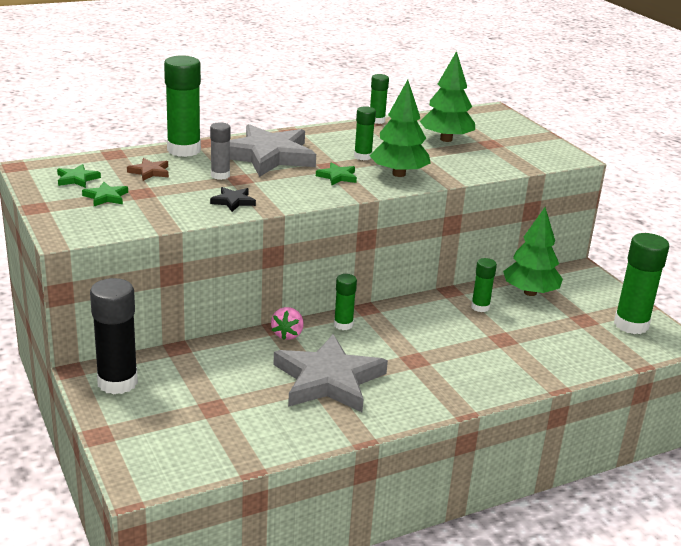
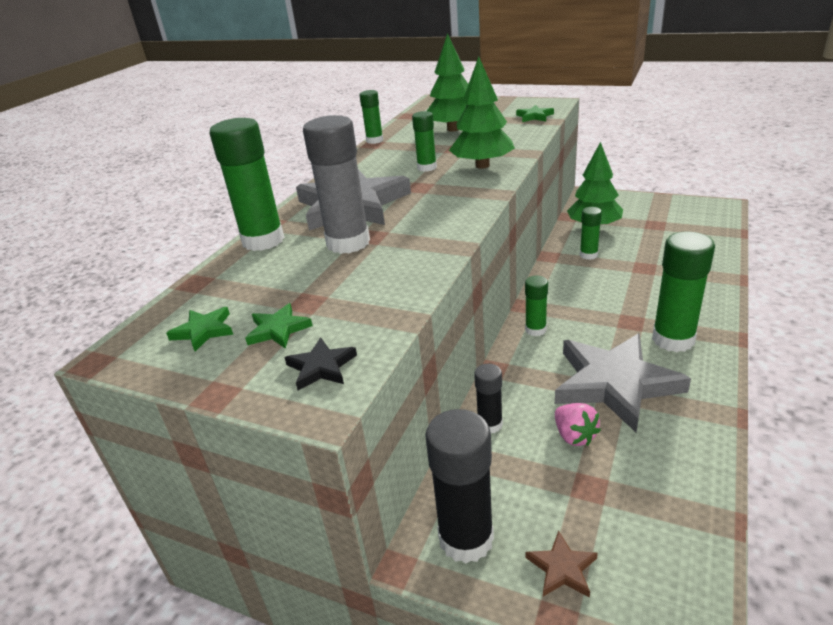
camera: 35 degrees left, 5 degrees up
brown star [127,158,169,181] -> brown star moved to [526,530,598,598]
grey glue stick [210,122,231,180] -> grey glue stick [303,115,370,254], size x1.82
black star [210,187,256,212] -> black star moved to [284,337,357,390]
pink strawberry [271,307,304,340] -> pink strawberry moved to [555,403,601,446]
green star [316,163,357,185] -> green star moved to [516,105,554,122]
green glue stick [614,233,669,334] -> green glue stick moved to [652,231,715,352]
none -> black glue stick [474,364,503,433]

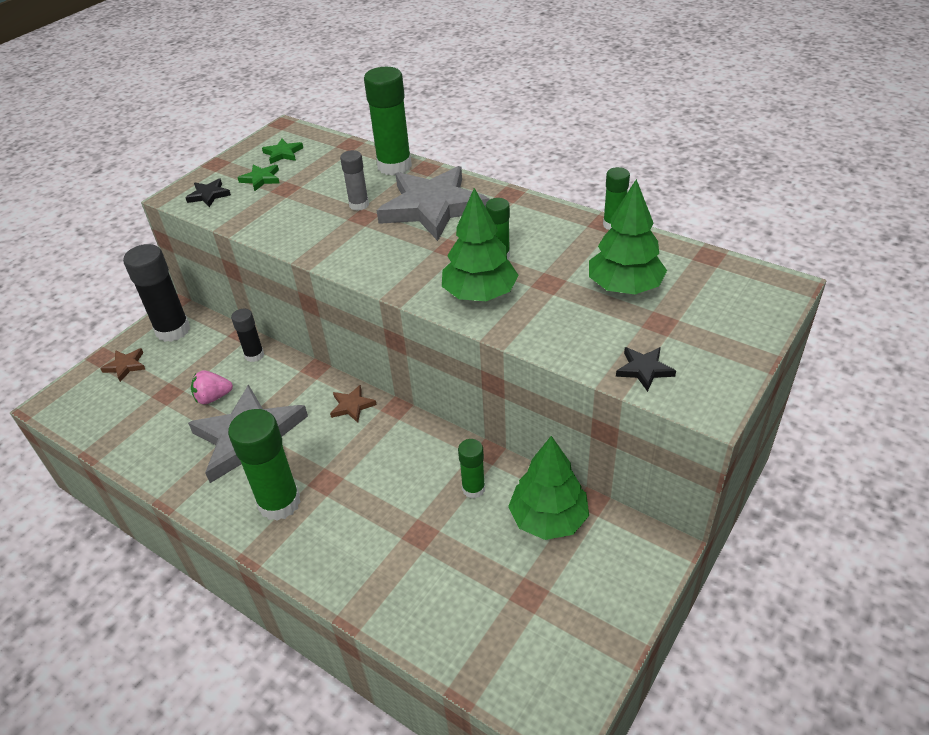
camera: 100 degrees right, 10 degrees up
grey glue stick [303,115,370,254] -> grey glue stick [340,150,369,211], size x0.55
green star [516,105,554,122] -> black star [616,347,676,392]
green glue stick [525,275,548,336] -> brown star [330,385,377,423]

